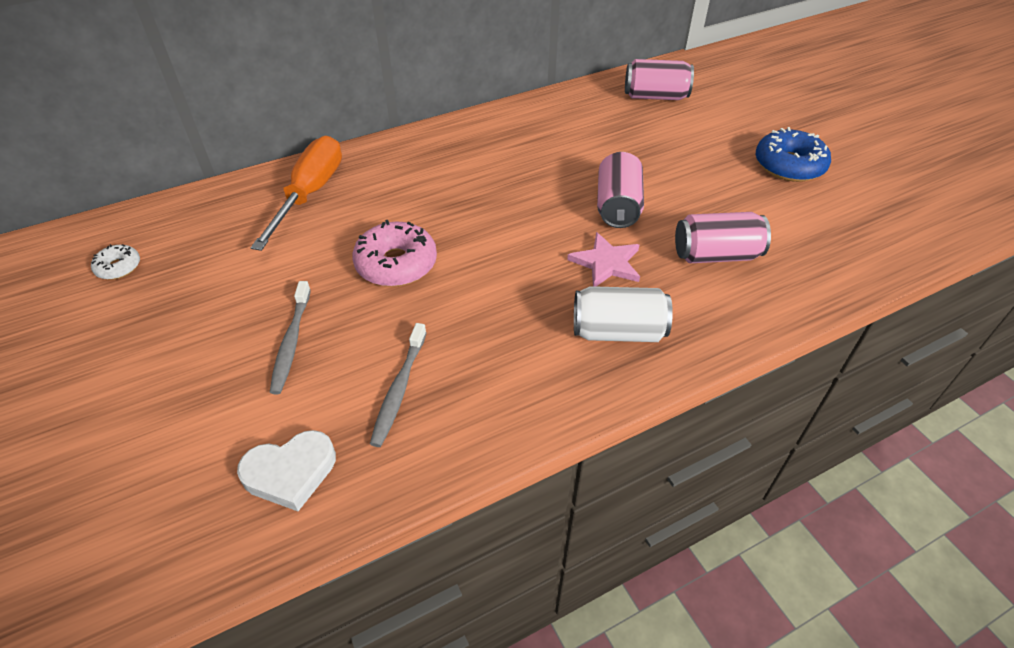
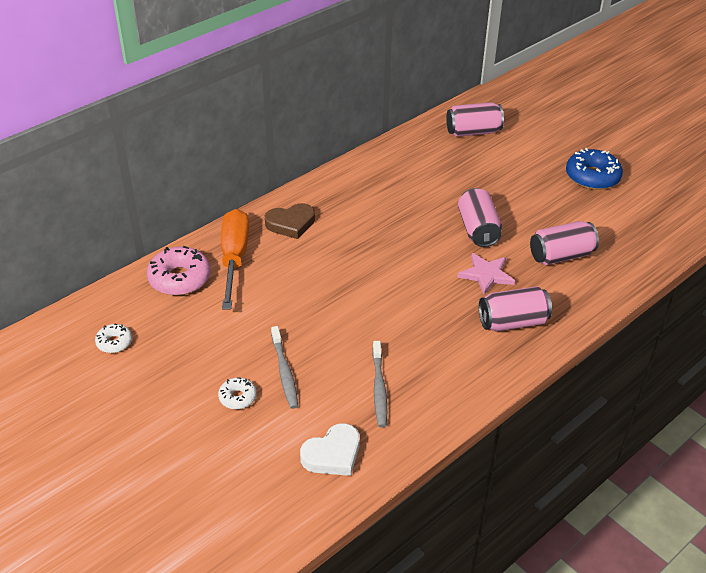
camera: 15 degrees left, 5 degrees down
pink donut [352,220,437,287] -> pink donut moved to [147,246,211,295]
white can [574,286,673,342] -> pink can [479,286,552,331]
none -> white donut [218,377,257,409]
none -> brown heart [265,203,315,239]

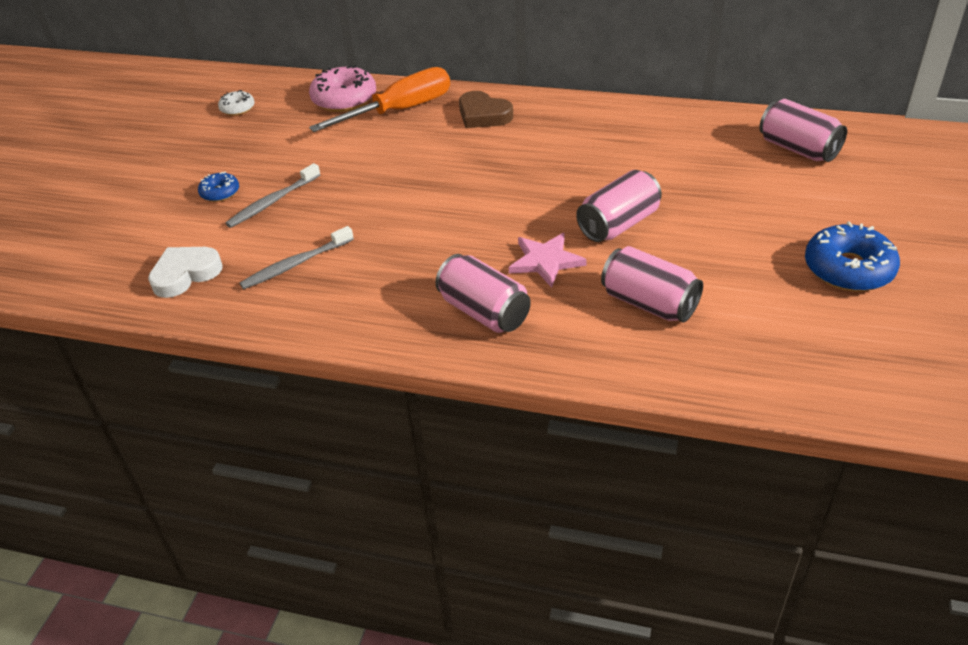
camera: 60 degrees right, 0 degrees up
white donut [218,377,257,409] -> blue donut [198,171,239,202]
white heart [300,423,360,476] -> white heart turned 120 degrees clockwise [148,247,223,298]

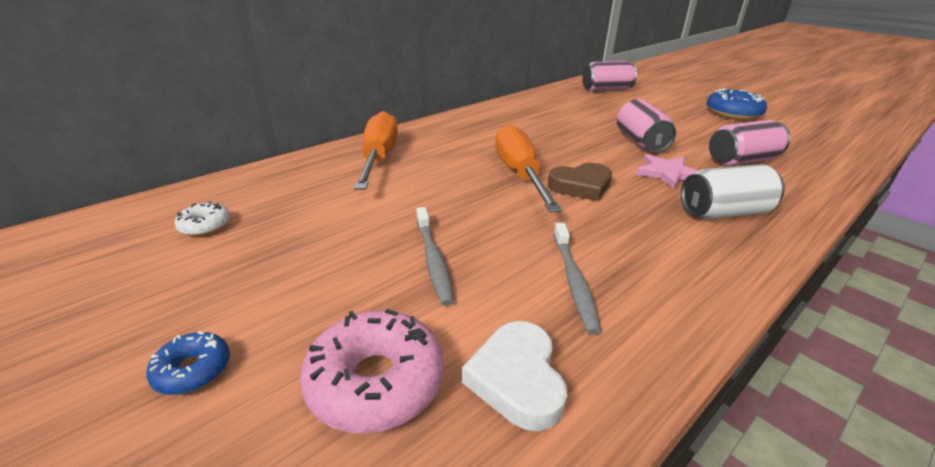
camera: 60 degrees left, 10 degrees down
blue donut [198,171,239,202] -> blue donut moved to [146,331,230,395]
pink donut [309,65,376,112] -> pink donut moved to [300,309,444,434]
pink can [435,254,531,333] -> white can [681,164,785,219]
brown heart [459,91,513,128] -> brown heart moved to [548,163,612,201]
none -> orange screwdriver [495,124,562,212]

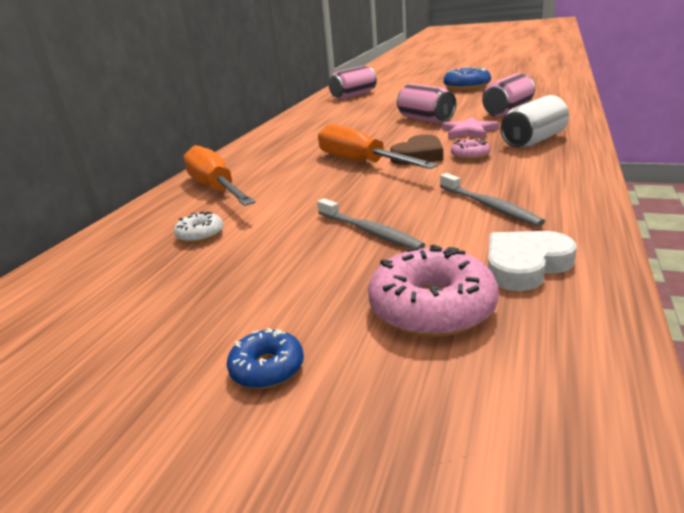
camera: 25 degrees left, 5 degrees down
white donut [175,202,230,236] -> white donut moved to [174,211,223,243]
white heart [462,321,567,431] -> white heart turned 90 degrees clockwise [488,231,576,291]
none -> pink donut [451,138,490,160]

